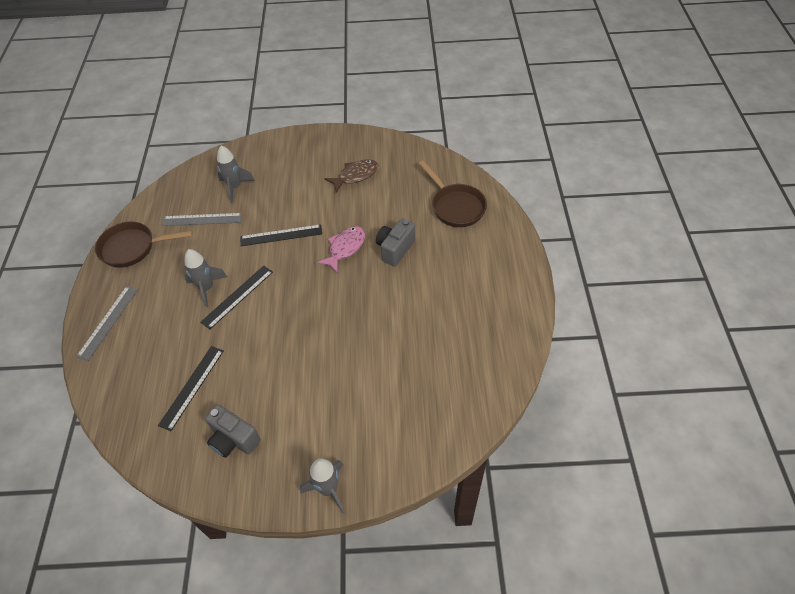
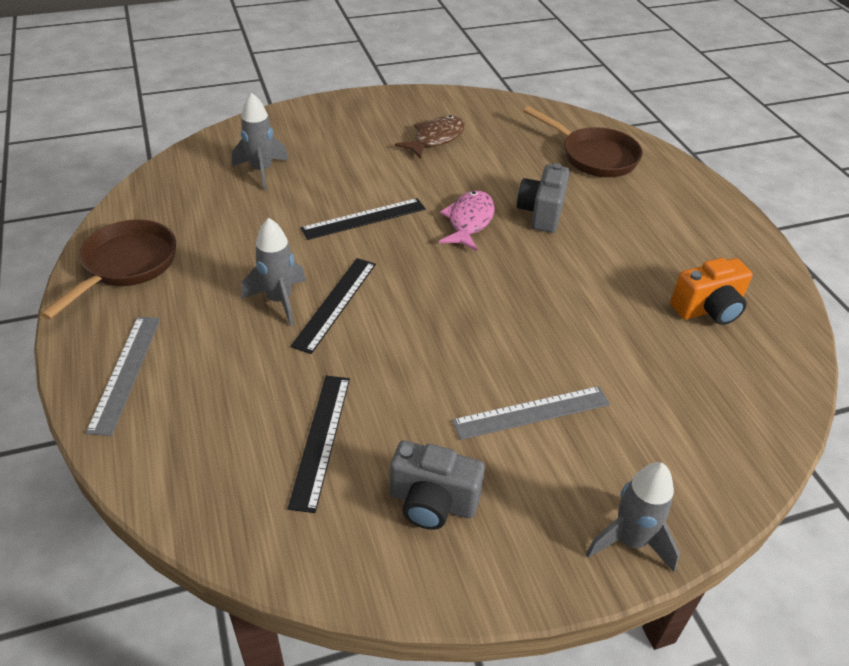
camera: 20 degrees left, 10 degrees down
brown pan [95,221,193,268] -> brown pan turned 135 degrees clockwise [40,219,176,320]
grey ruler [161,213,242,226] -> grey ruler moved to [452,386,610,440]
none -> orange camera [670,258,753,325]

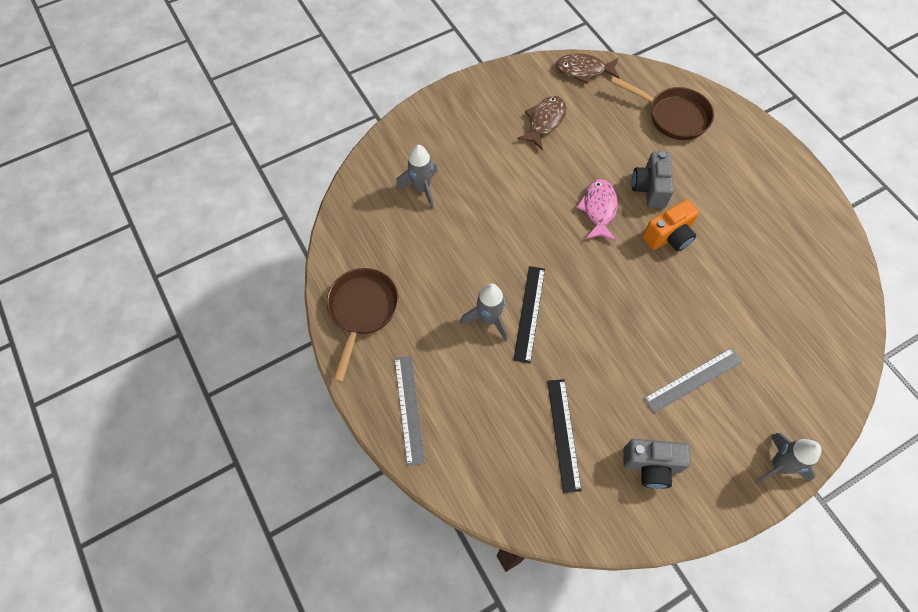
camera: 10 degrees left, 20 degrees up
black ruler [300,198,426,240] -> none
orange camera [670,258,753,325] -> orange camera moved to [643,199,699,252]
none -> brown fish [555,54,620,84]

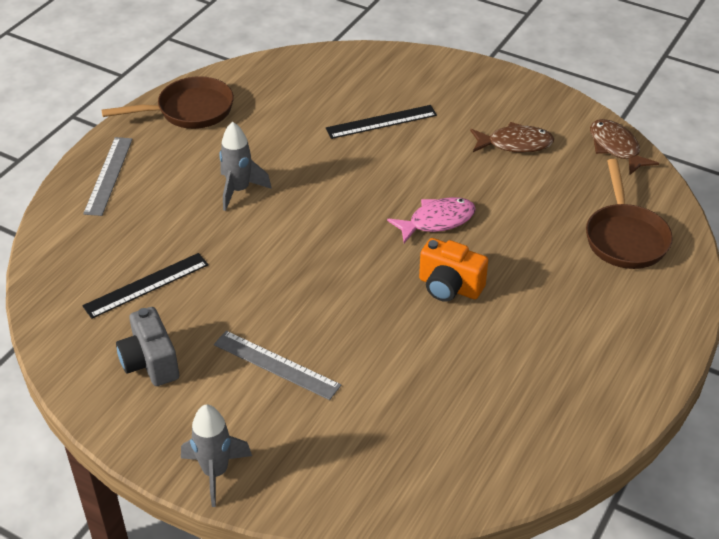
camera: 60 degrees right, 20 degrees down
grey ruler [394,356,425,466] -> grey ruler turned 45 degrees counterclockwise [83,137,133,216]
grey rocket [396,145,438,209] -> none
black ruler [513,266,545,364] -> black ruler moved to [326,105,437,139]
grey camera [632,151,674,208] -> none

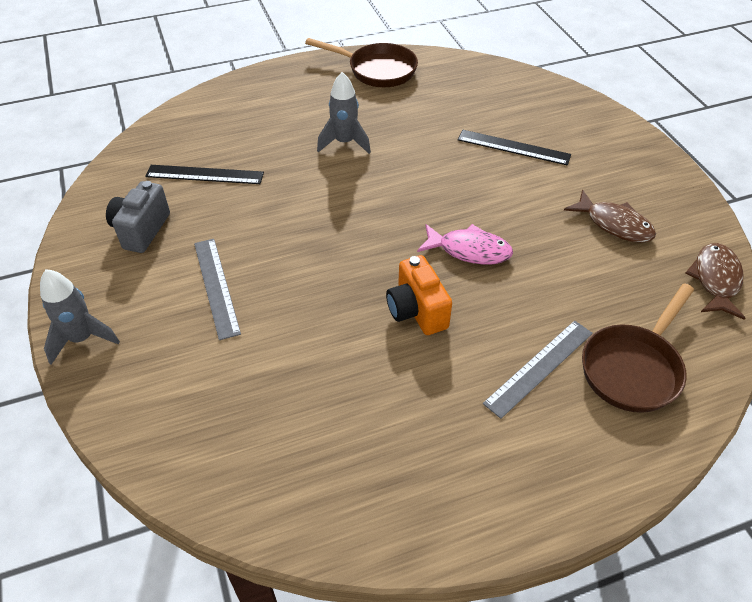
camera: 40 degrees right, 5 degrees up
grey ruler [83,137,133,216] -> grey ruler moved to [483,321,593,419]

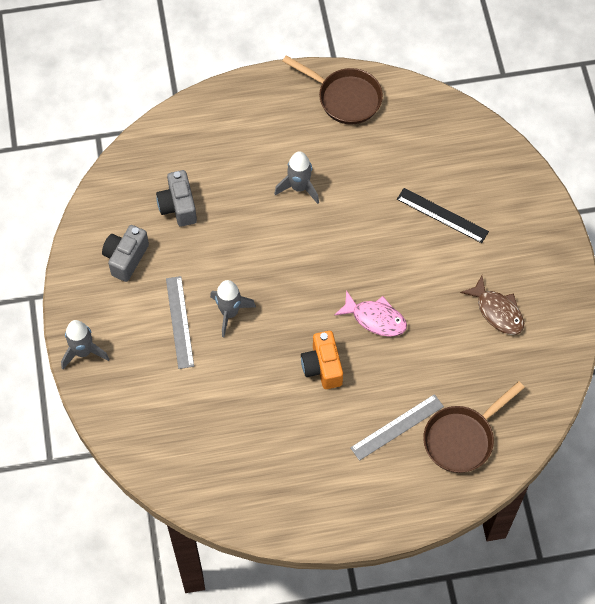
camera: 10 degrees right, 15 degrees up
black ruler [145,165,264,184] -> grey camera [156,170,197,227]
brown fish [685,243,745,320] -> none
none -> grey rocket [210,280,256,337]

